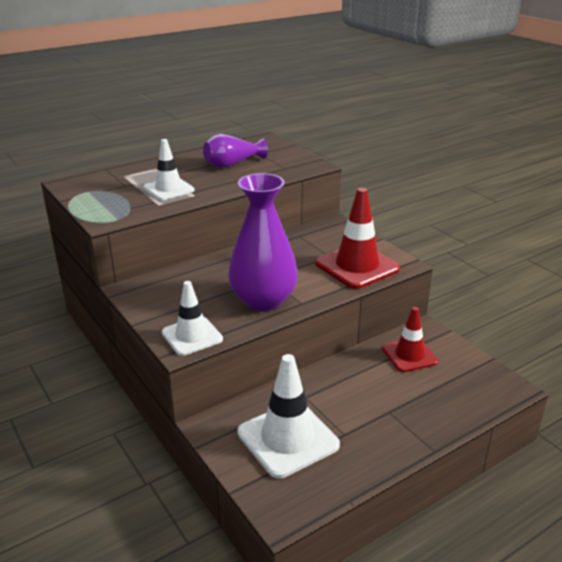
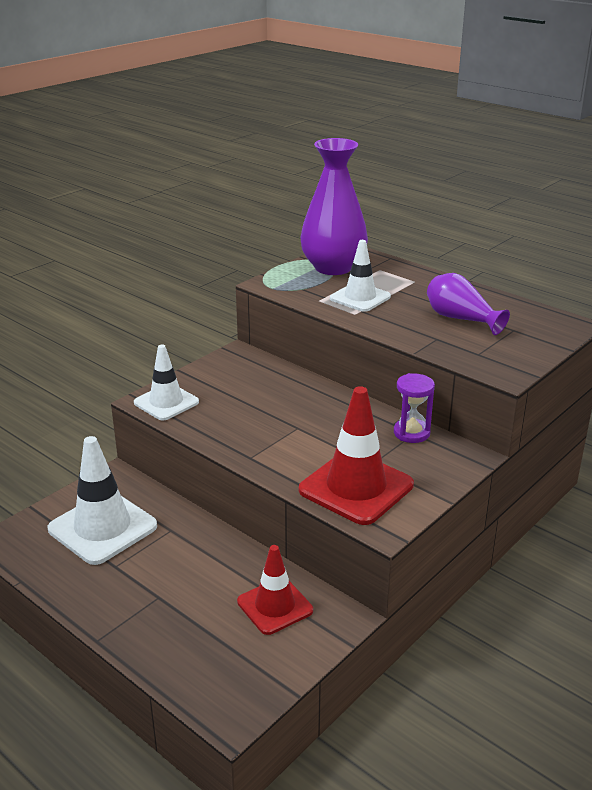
camera: 75 degrees right, 0 degrees up
purple vase [228,173,298,311] -> purple vase moved to [300,138,368,275]
none -> purple hourglass [394,373,435,443]

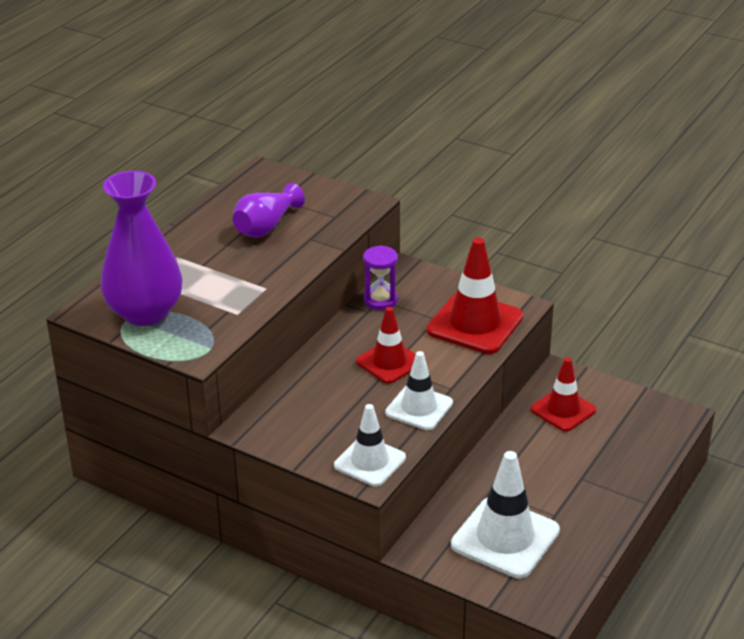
camera: 100 degrees left, 5 degrees up
white traffic cone [330,240,391,312] -> white traffic cone moved to [385,351,453,430]
none -> red traffic cone [356,307,416,384]

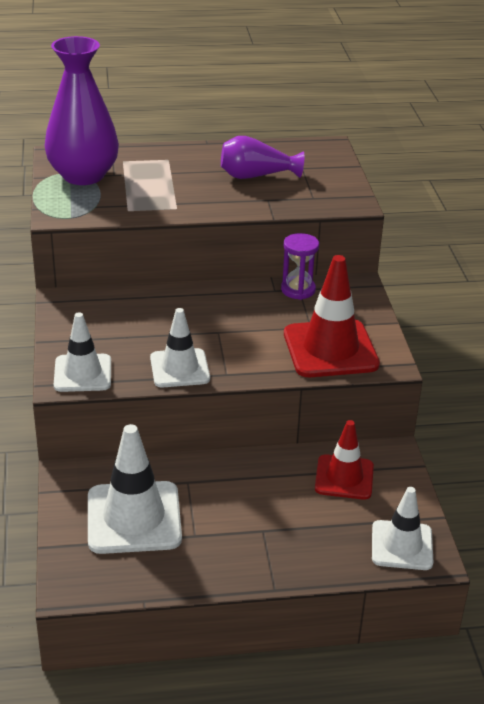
camera: 50 degrees right, 0 degrees up
red traffic cone [356,307,416,384] -> none
none -> white traffic cone [372,487,433,570]

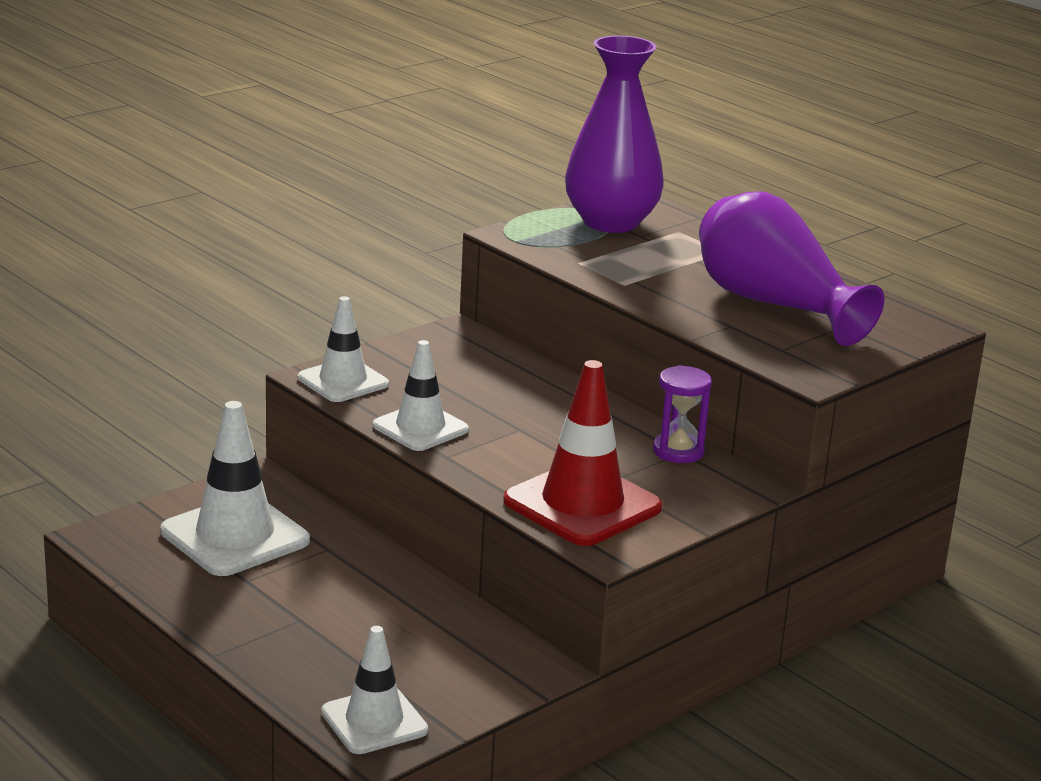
camera: 55 degrees right, 10 degrees down
purple vase [221,136,304,179] -> purple vase [699,191,884,346], size x1.68
red traffic cone [315,420,374,500] -> none

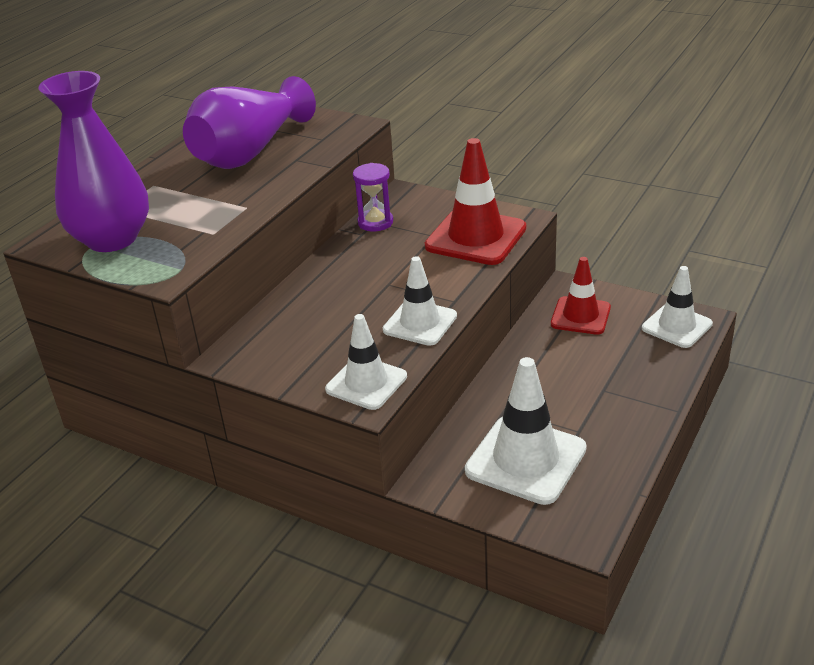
camera: 105 degrees left, 10 degrees up
none -> red traffic cone [551,257,611,335]

